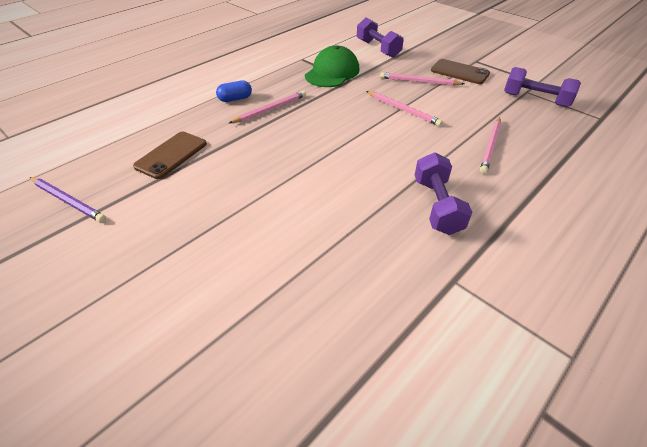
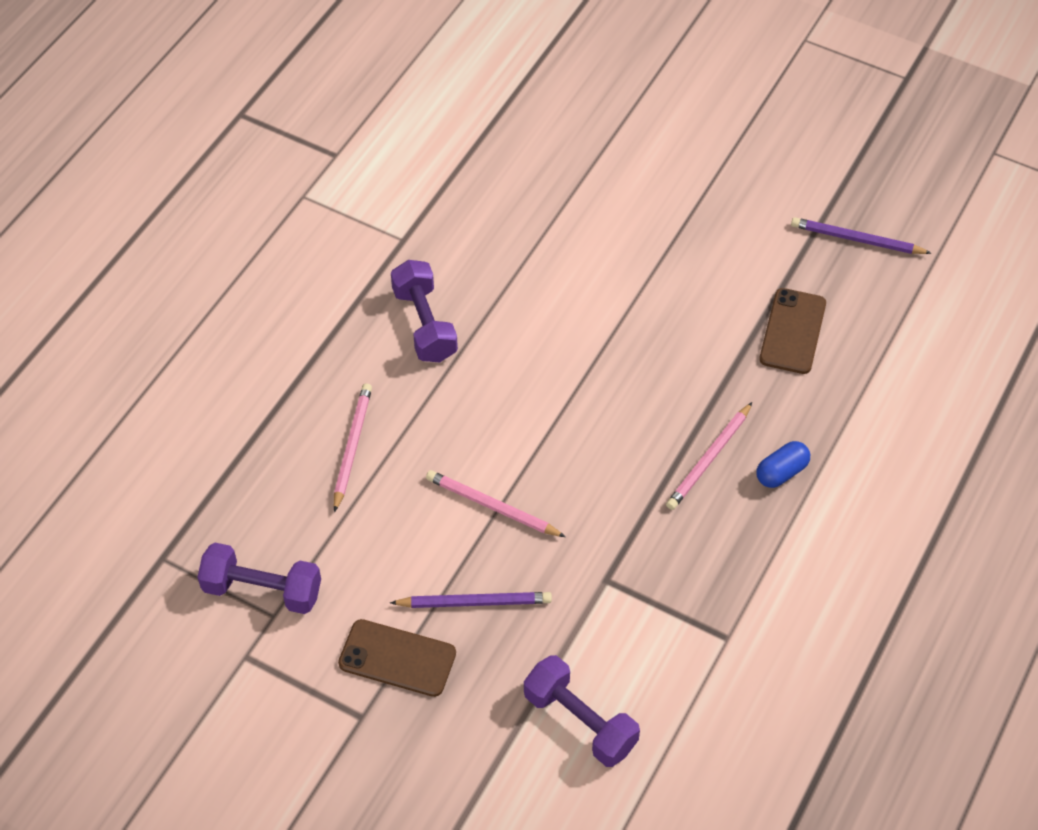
camera: 165 degrees right, 10 degrees up
green cap [305,45,360,87] -> none
pink pencil [380,72,464,86] -> purple pencil [390,592,552,608]

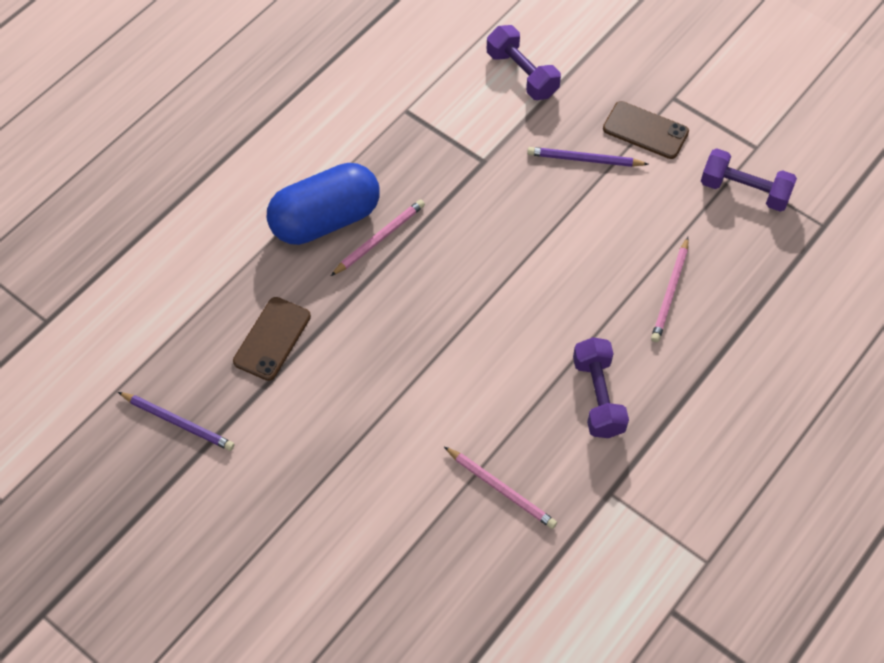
camera: 170 degrees left, 5 degrees up
pink pencil [426,470,565,537] -> pink pencil moved to [444,447,557,529]
blue capsule [756,441,810,488] -> blue capsule [267,163,380,245], size x2.35

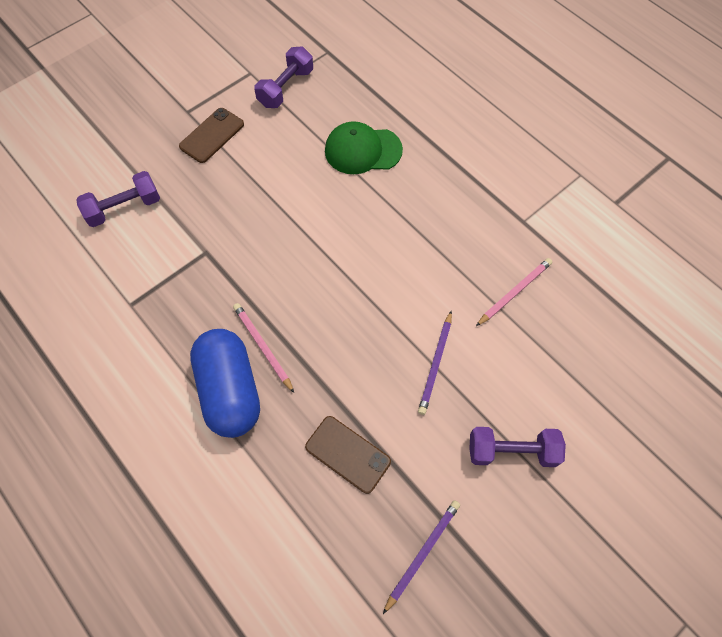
camera: 80 degrees left, 5 degrees up
purple pencil [527,147,649,167] -> purple pencil moved to [418,311,452,415]
purple dumbbell [573,337,629,438] -> purple dumbbell moved to [469,427,566,467]
pink pencil [651,237,689,342] -> green cap [325,121,403,174]

